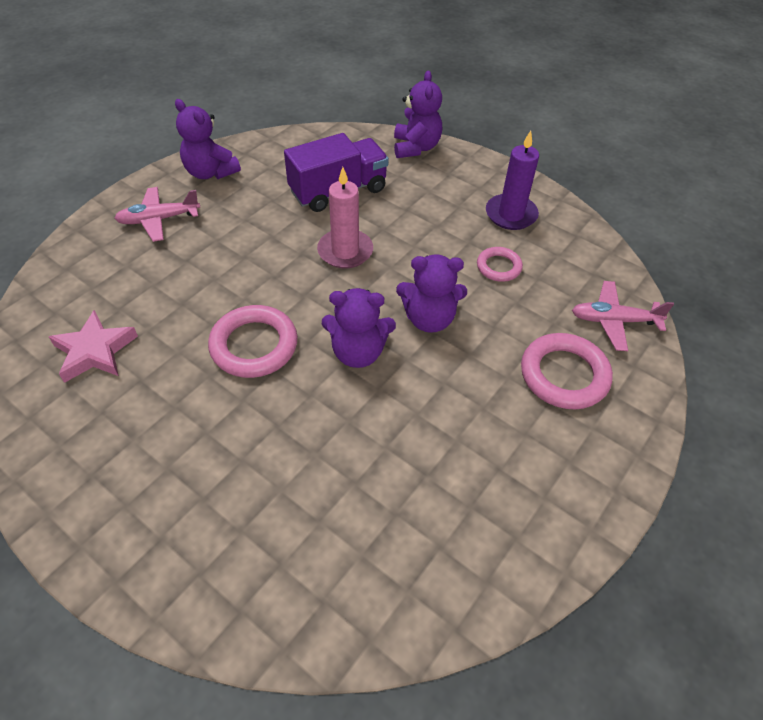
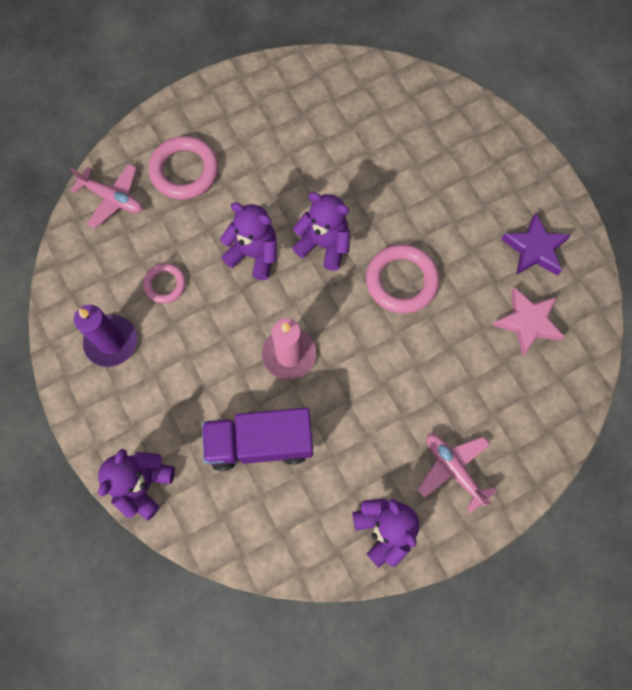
camera: 155 degrees left, 20 degrees up
pink plane [114,187,200,242] -> pink plane turned 135 degrees counterclockwise [417,434,497,513]
none -> purple star [501,213,571,276]

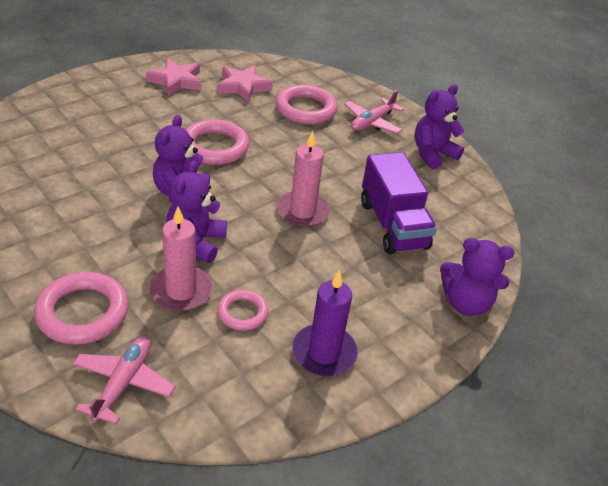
camera: 105 degrees left, 30 degrees down
purple star [501,213,571,276] -> pink star [146,58,201,96]
none -> pink candle [150,207,212,311]
none -> pink ring [275,85,337,125]

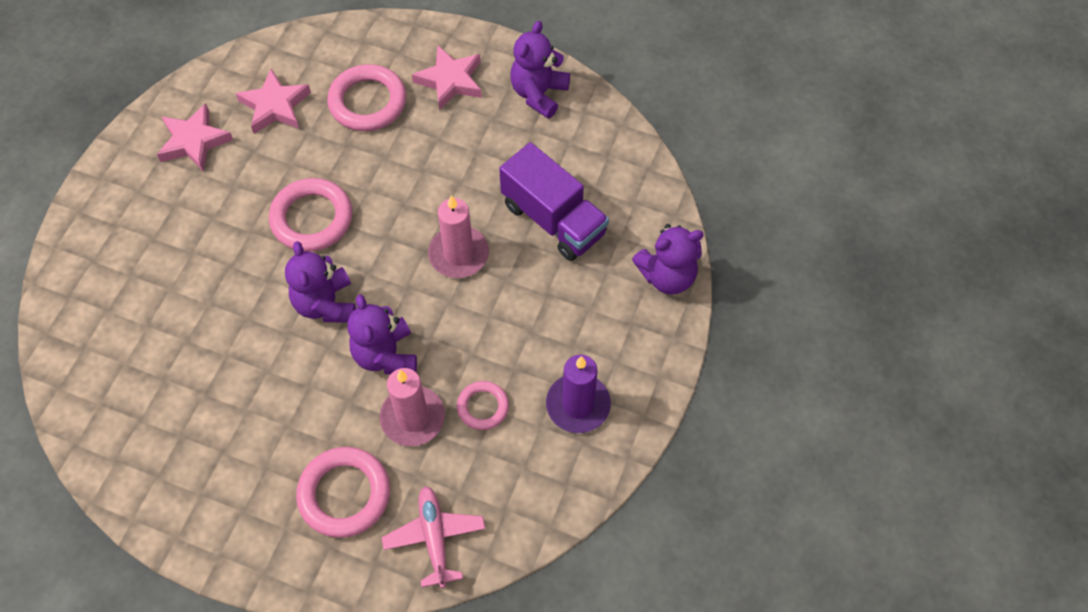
camera: 25 degrees left, 20 degrees up
pink plane [344,90,404,134] -> pink star [412,46,482,111]

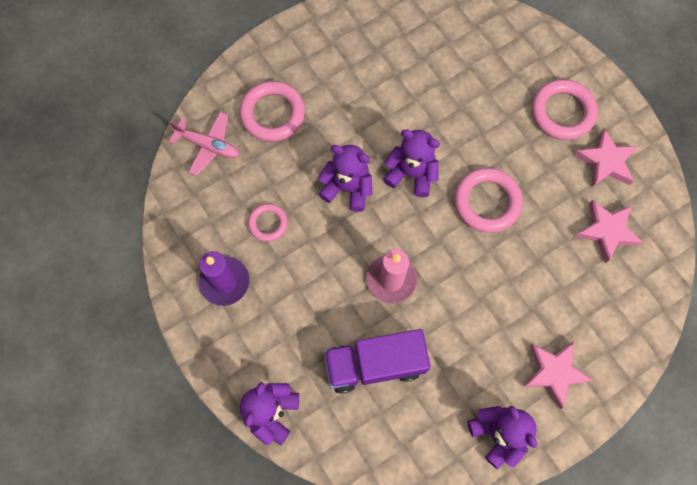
camera: 125 degrees right, 10 degrees up
pink ring [327,64,406,131] -> pink ring moved to [532,79,598,140]
pink candle [380,368,445,446] -> none

